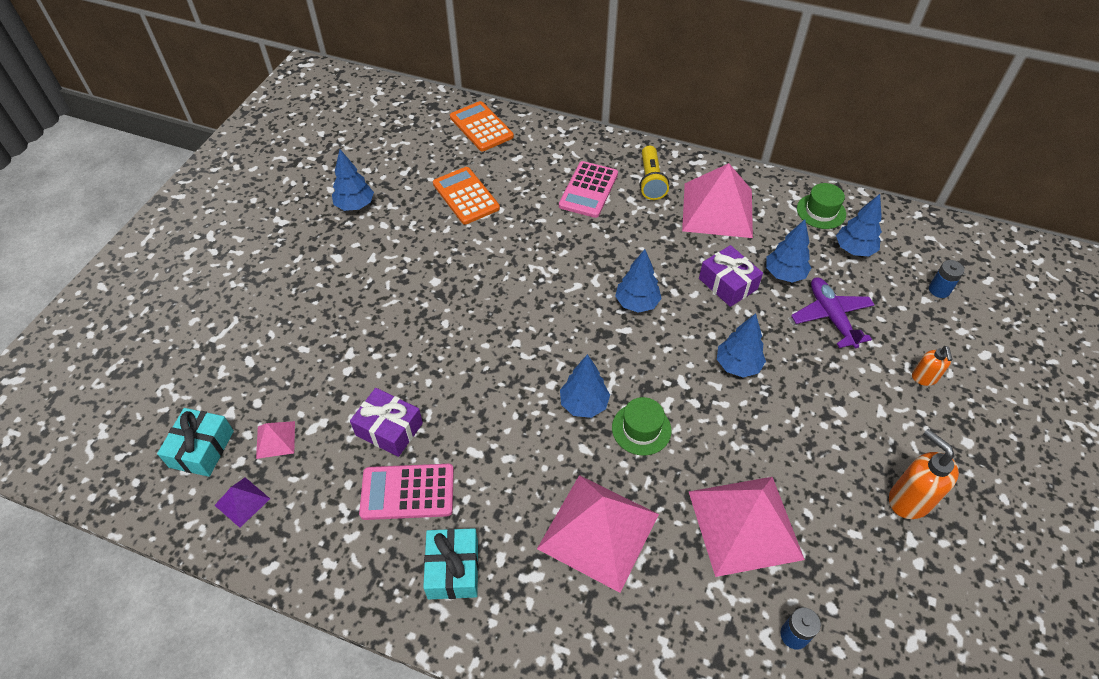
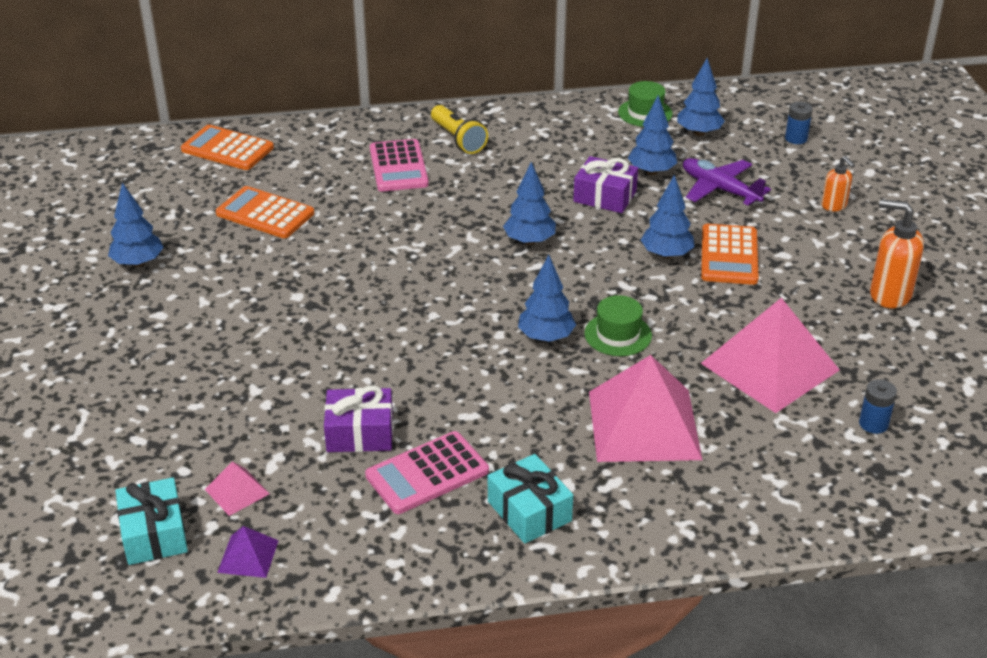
camera: 30 degrees left, 15 degrees down
pink pyramid [682,163,753,238] -> none
none -> orange calculator [701,224,759,285]

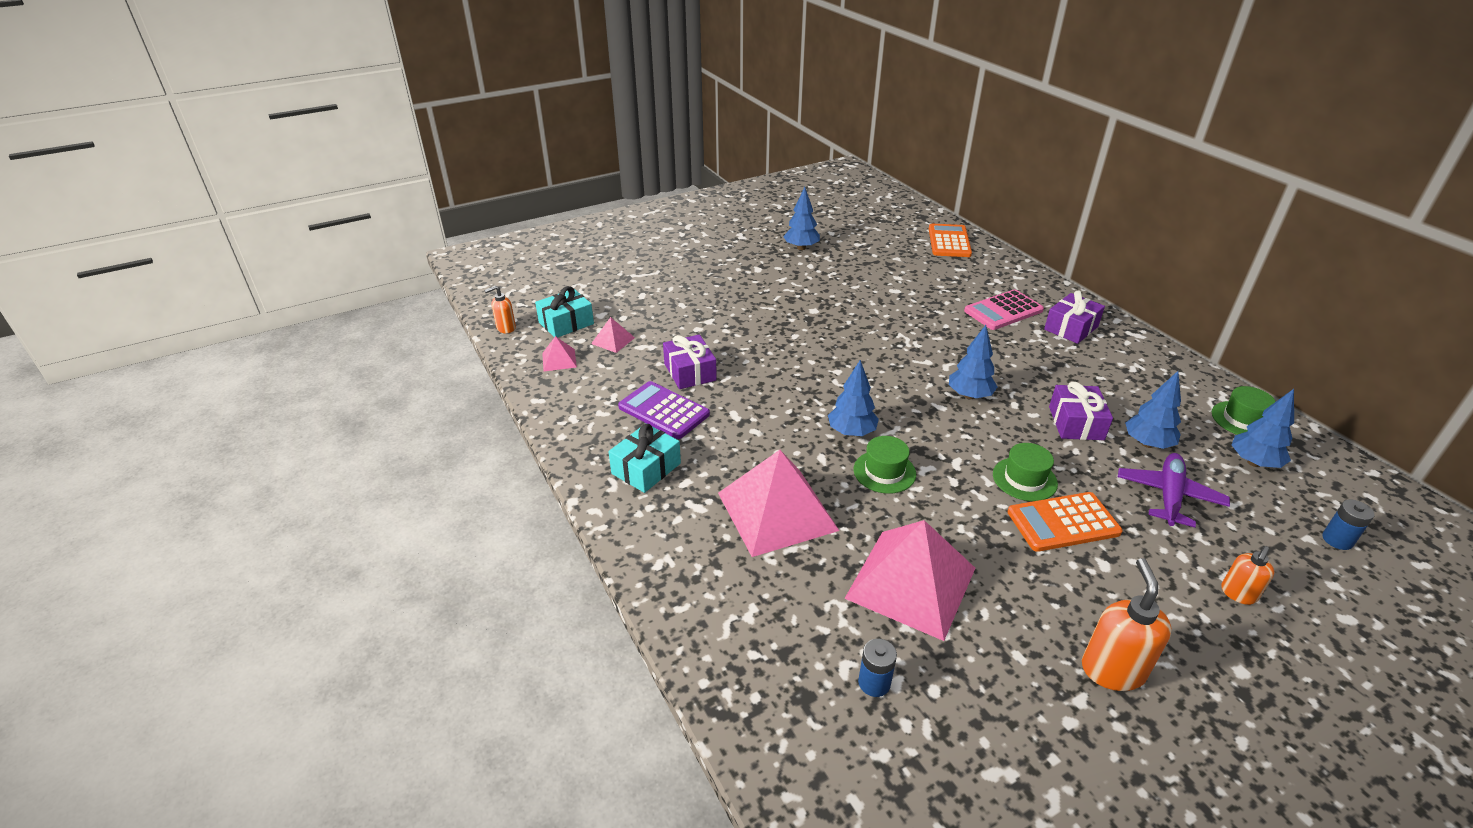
camera: 70 degrees right, 0 degrees up
orange calculator [216,186,314,238] -> none
purple pyramid [217,526,279,578] -> pink pyramid [542,336,577,371]
pink calculator [365,431,489,514] -> purple calculator [618,381,710,439]
yellow flashlight [431,105,488,154] -> purple gift [1044,291,1105,344]
blue tree [641,175,694,259] -> green hat [993,443,1058,501]
none -> orange soap dispenser [484,285,516,333]

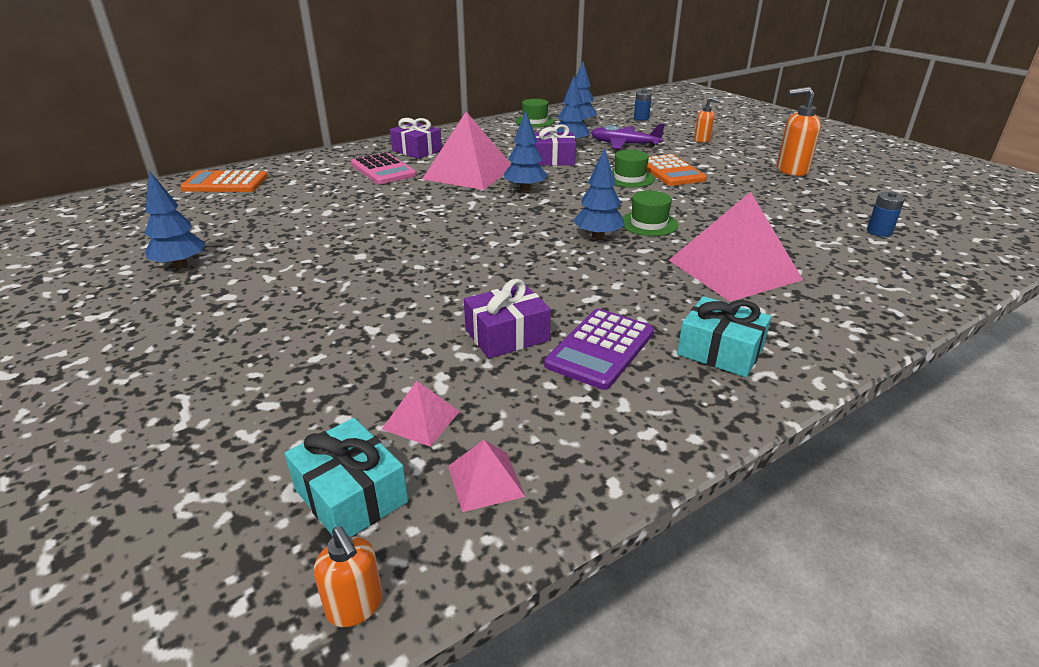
camera: 95 degrees left, 5 degrees down
pink pyramid [844,520,975,641] -> pink pyramid moved to [422,112,511,190]

